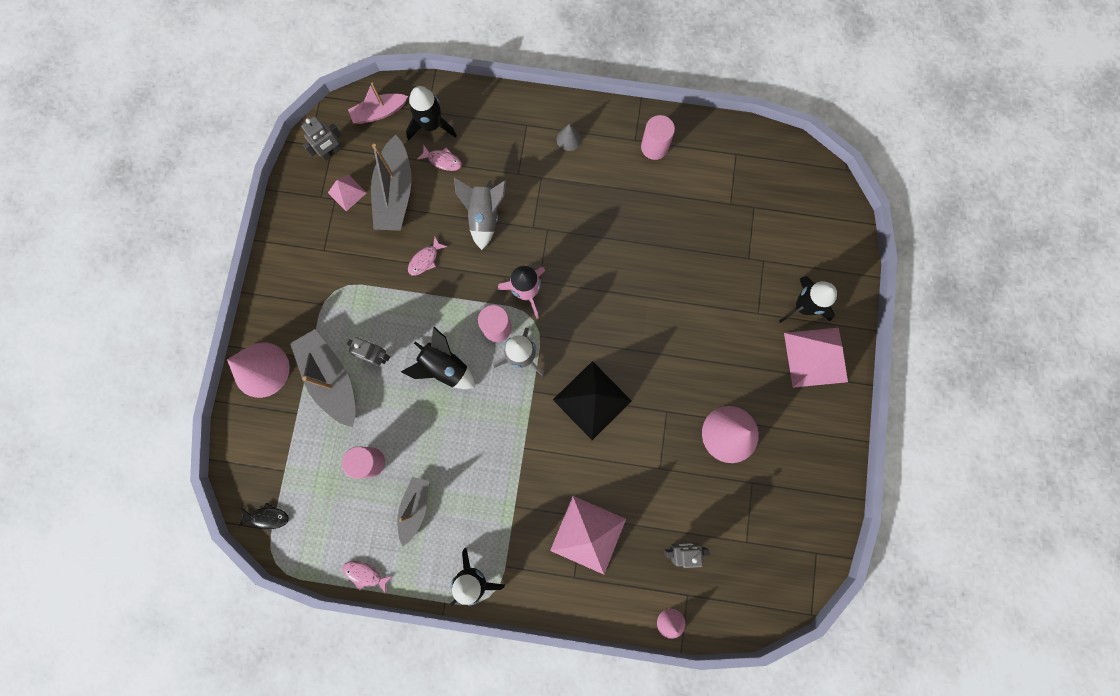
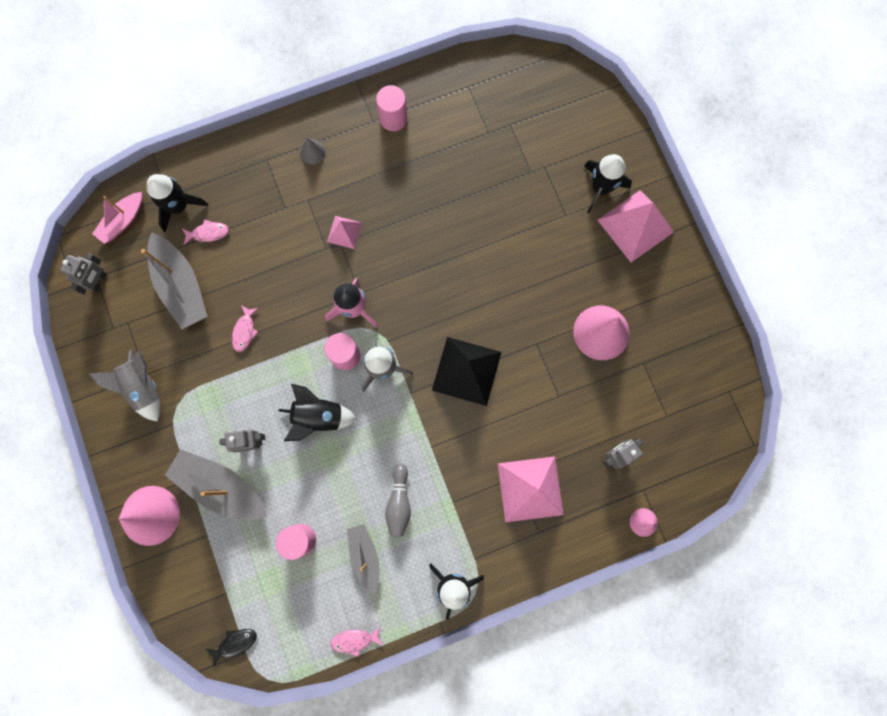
camera: 30 degrees left, 0 degrees up
pink pyramid [328,175,366,211] -> pink pyramid moved to [327,216,362,249]
grey rocket [454,178,506,250] -> grey rocket moved to [89,350,160,422]
none -> grey bowling pin [385,464,411,537]

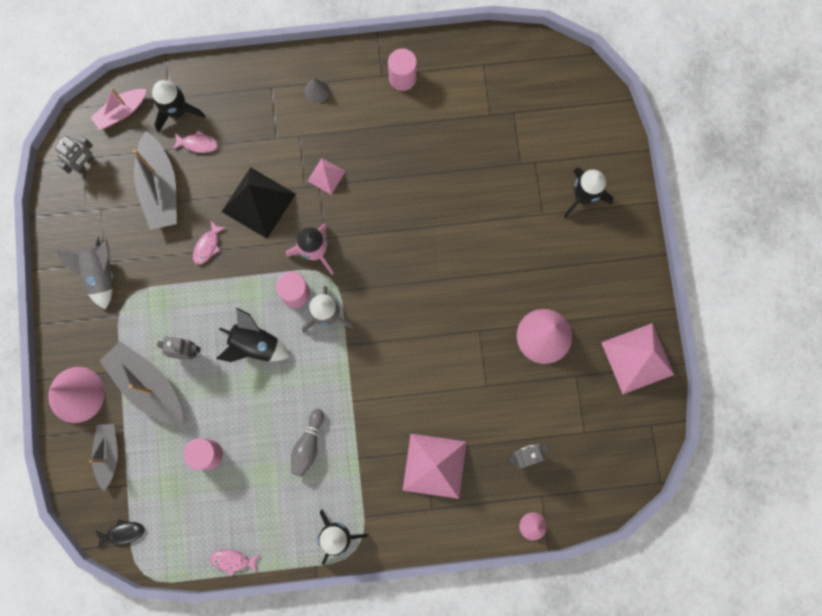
camera: 15 degrees right, 0 degrees up
grey boat [347,524,380,595] -> grey boat moved to [89,424,118,491]
black pyramid [432,337,501,406] -> black pyramid moved to [222,167,296,239]
pink pyramid [598,190,674,262] -> pink pyramid moved to [601,323,674,394]

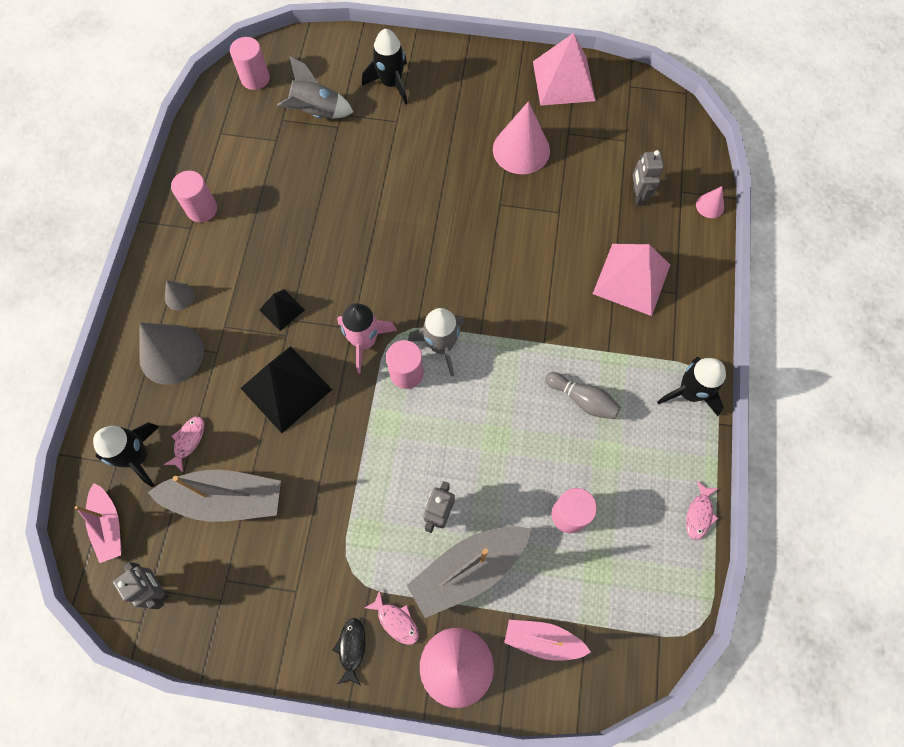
camera: 75 degrees left, 10 degrees down
grey rocket [56,236,113,309] -> grey rocket moved to [277,56,353,119]
grey boat [89,424,118,491] -> pink boat [504,620,591,661]
black fish [95,519,145,549] -> black fish moved to [333,618,365,685]
pink fish [193,221,226,265] -> pink fish moved to [365,590,419,645]
black rocket [216,307,290,362] -> none
pink pyramid [308,158,346,195] -> black pyramid [259,289,305,331]
none -> grey cone [139,323,204,385]
none -> pink cylinder [230,37,270,90]

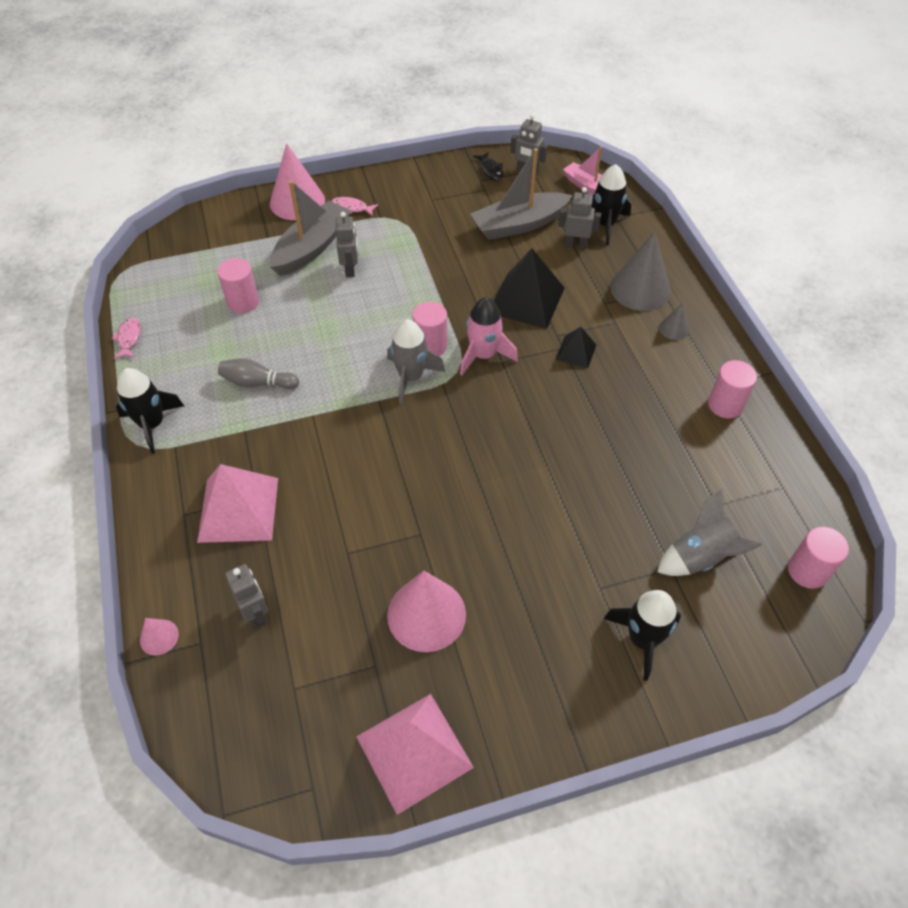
camera: 155 degrees right, 15 degrees down
pink fish [164,416,204,472] -> grey robot [558,187,601,249]
black fish [333,618,365,685] -> black fish moved to [473,152,504,181]
pink boat [504,620,591,661] -> none

